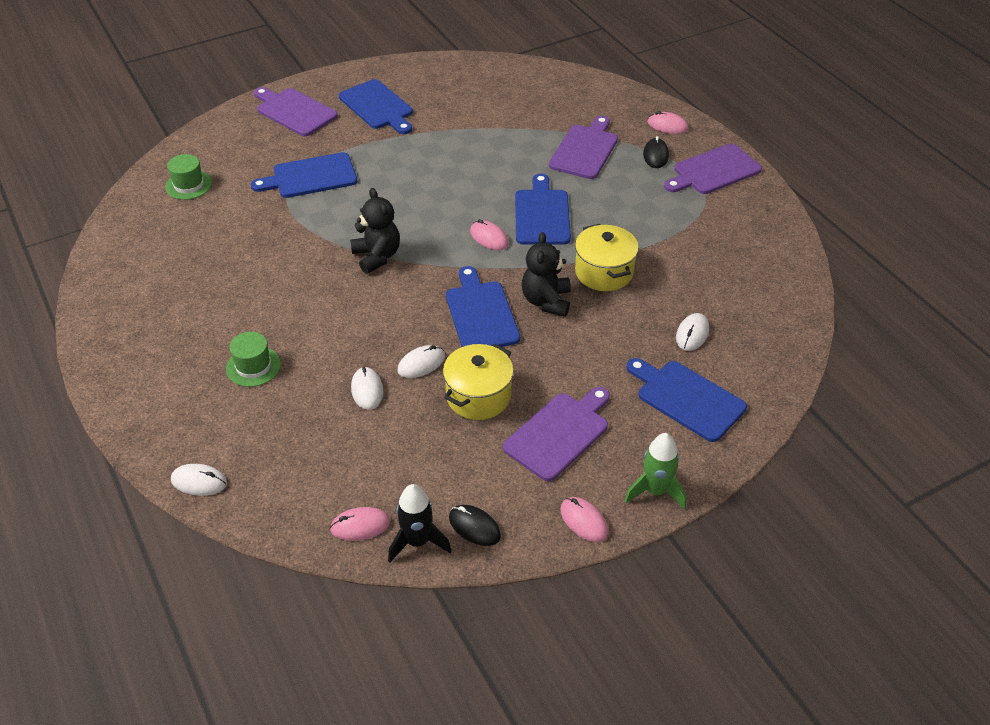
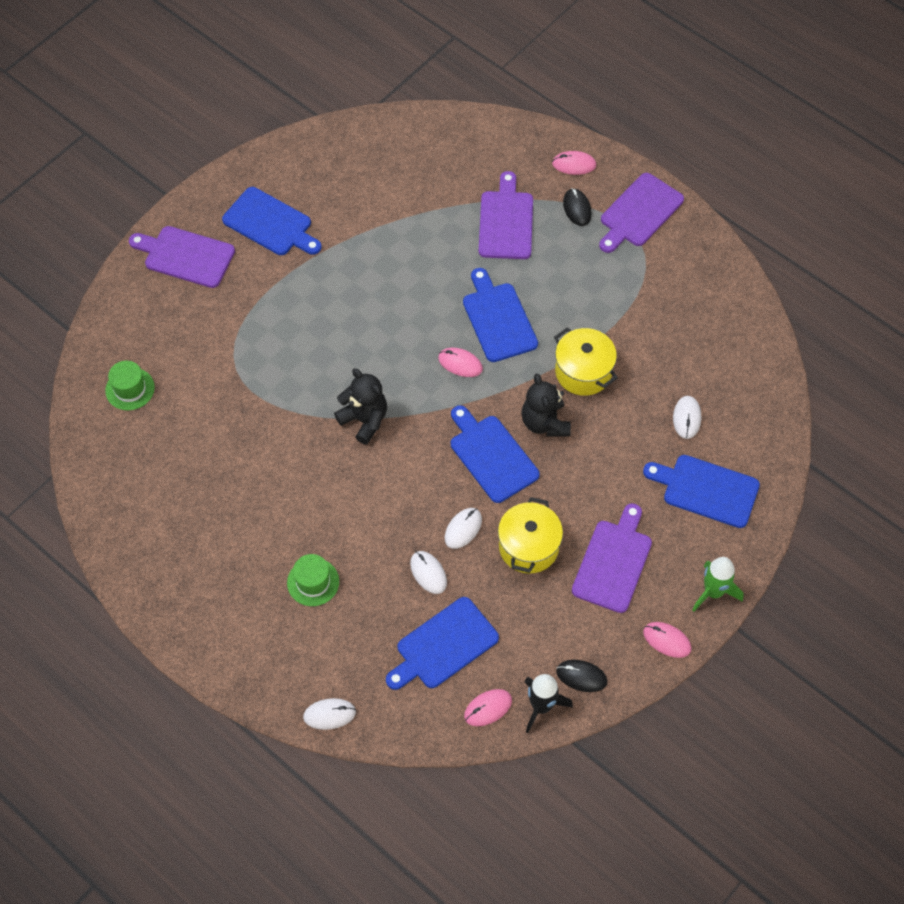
camera: 20 degrees left, 15 degrees up
blue cutting board [251,152,357,198] -> blue cutting board moved to [386,597,499,690]

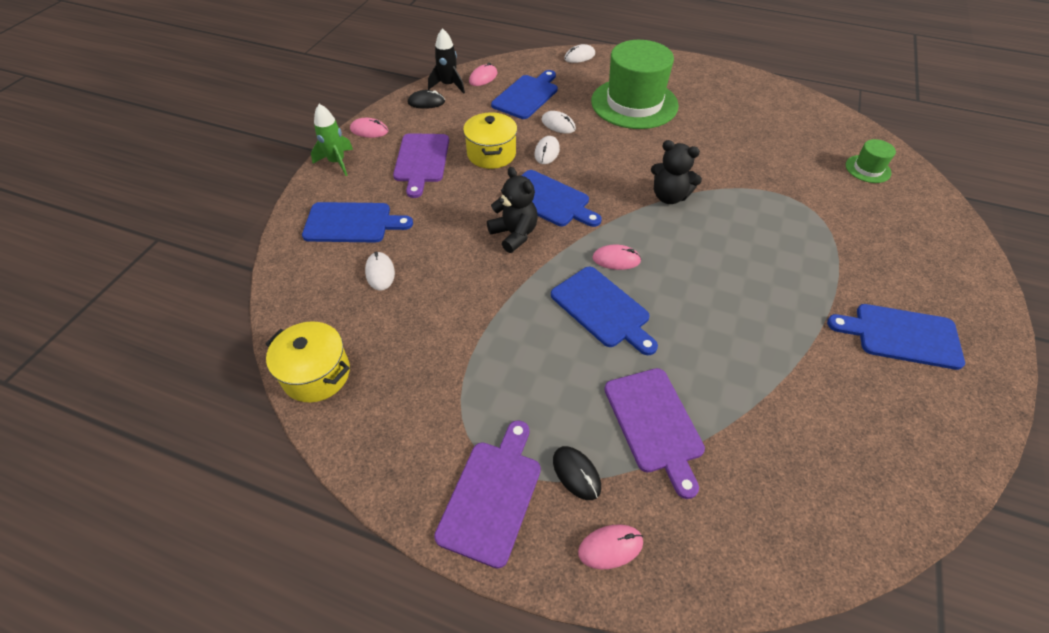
camera: 160 degrees right, 10 degrees down
purple cutting board [129,226,235,288] -> none
green hat [287,554,339,606] -> green hat [591,40,679,129], size x2.25
yellow pot [554,327,618,396] -> yellow pot moved to [265,322,350,402]

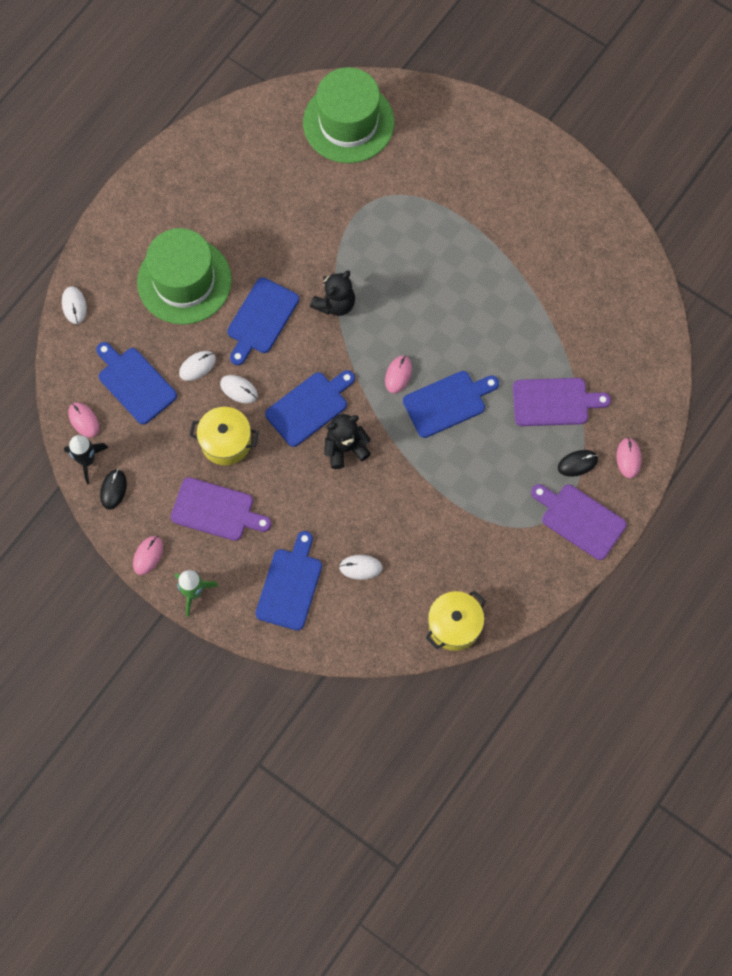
camera: 75 degrees left, 20 degrees up
blue cutting board [827,304,965,370] -> blue cutting board moved to [227,277,299,365]
green hat [846,139,896,183] -> green hat [303,67,394,163], size x2.25

